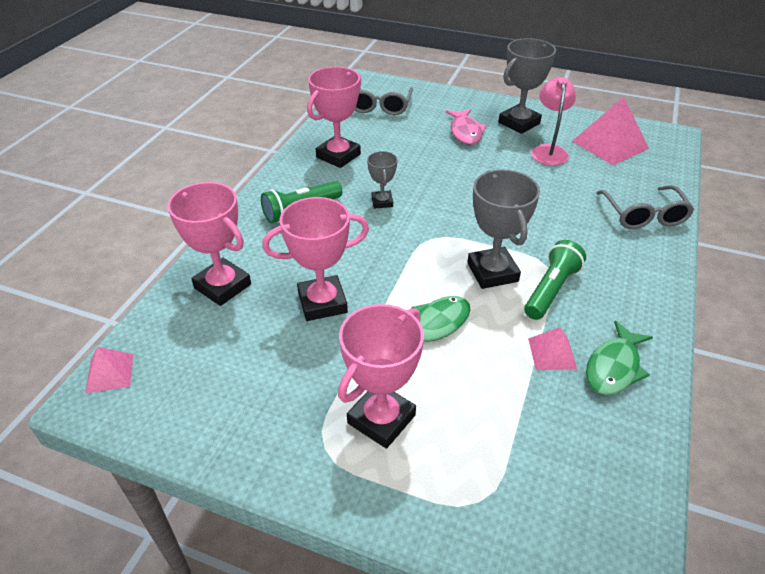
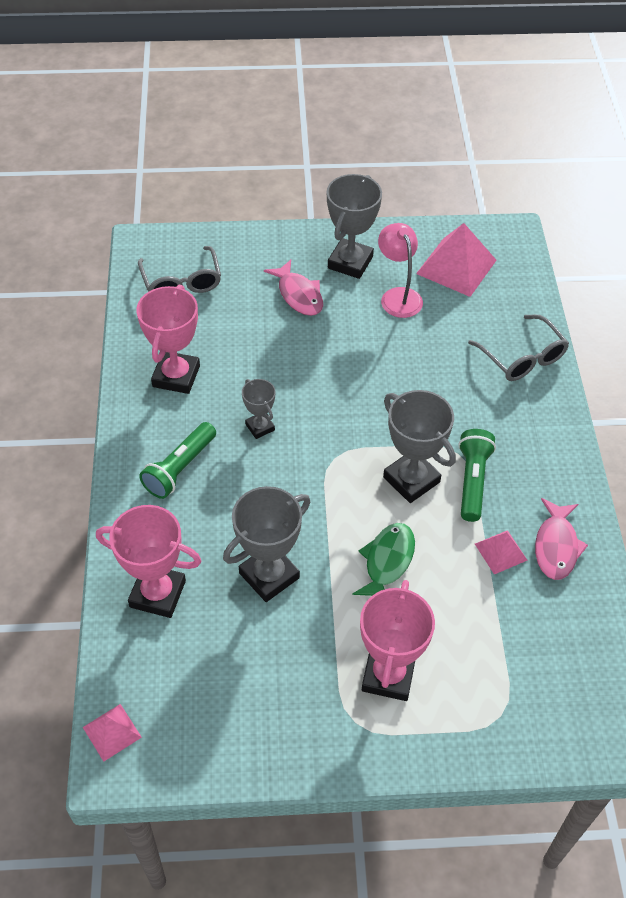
camera: 25 degrees left, 10 degrees up
pink trophy [262,197,369,321] -> grey trophy [223,486,310,602]
green fish [586,321,653,395] -> pink fish [535,498,588,580]

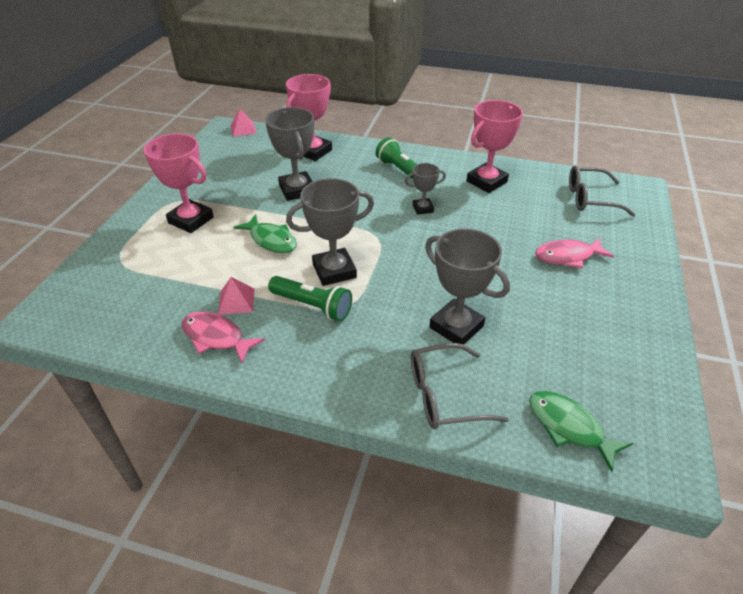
camera: 110 degrees right, 10 degrees down
pink trophy [136,285,200,394] -> pink trophy turned 75 degrees counterclockwise [466,100,523,193]
grey trophy [327,174,382,279] -> grey trophy moved to [425,228,510,344]
pink lamp [378,223,423,318] -> none
pink pyramid [416,223,497,297] -> none
none -> green fish [529,391,633,472]

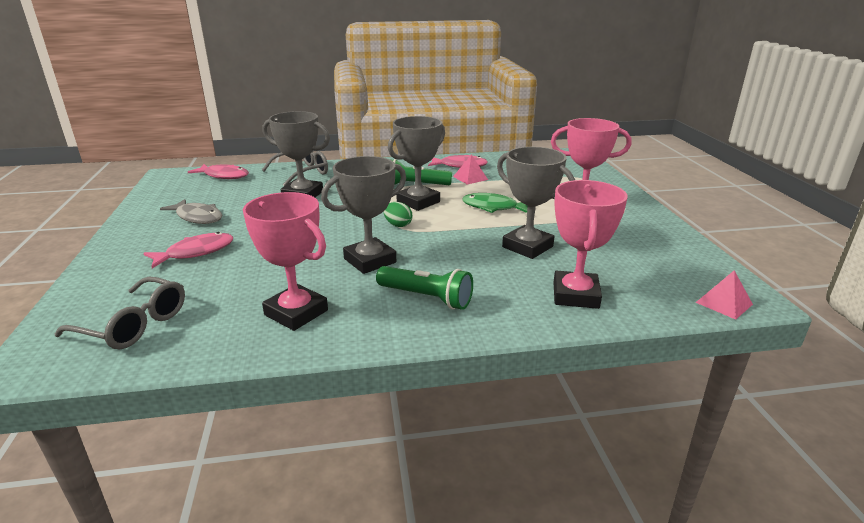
camera: 155 degrees right, 15 degrees down
grey trophy [405,163,446,215] -> grey trophy [321,156,406,274], size x1.81
pink trophy [466,100,523,193] -> pink trophy turned 75 degrees counterclockwise [243,192,328,331]
green fish [529,391,633,472] -> pink fish [188,164,249,179]
grey glasses [569,165,635,217] -> grey glasses turned 45 degrees clockwise [55,277,185,349]
none -> grey fish [160,199,222,224]
none -> green egg [384,202,413,227]

